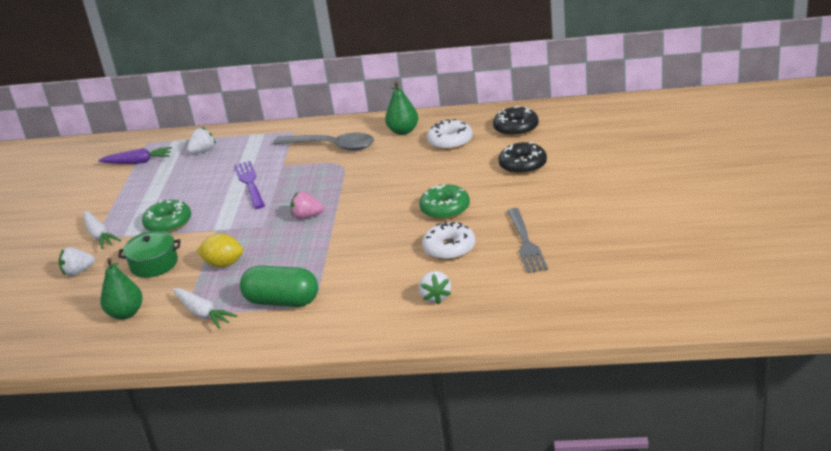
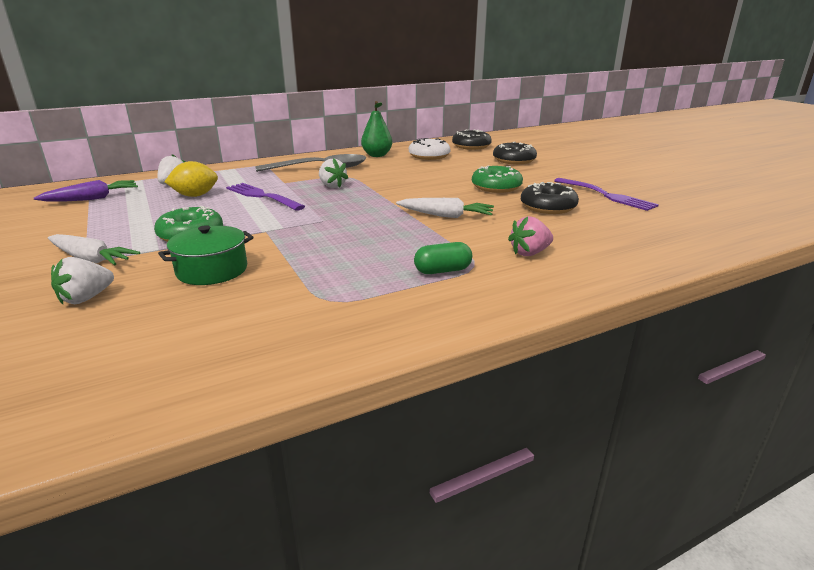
camera: 35 degrees left, 5 degrees down
green pear [100,258,143,320] -> none
white carrot [173,288,237,329] -> white carrot moved to [396,198,494,218]
yellow lemon [197,233,243,268] -> yellow lemon moved to [164,161,218,197]
green capsule [240,265,318,307] -> green capsule [414,242,472,274], size x0.56
pink strawberry [290,191,324,220] -> pink strawberry moved to [508,216,553,256]
white strawberry [419,271,451,305] -> white strawberry moved to [319,158,348,188]
white donut [422,222,476,260] -> black donut [521,182,579,214]
grey fork [507,208,548,273] -> purple fork [554,178,659,211]

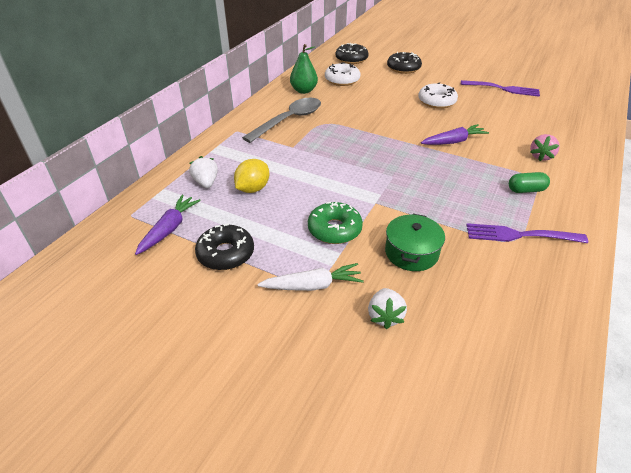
camera: 35 degrees left, 15 degrees up
purple fork [226,183,305,211] -> purple fork moved to [466,223,588,243]
white strawberry [319,158,348,188] -> none
white carrot [396,198,494,218] -> purple carrot [421,124,489,145]
green capsule [414,242,472,274] -> green capsule turned 45 degrees clockwise [509,172,550,193]
green donut [472,165,523,193] -> white donut [418,82,458,109]
black donut [521,182,579,214] -> black donut moved to [195,223,254,270]

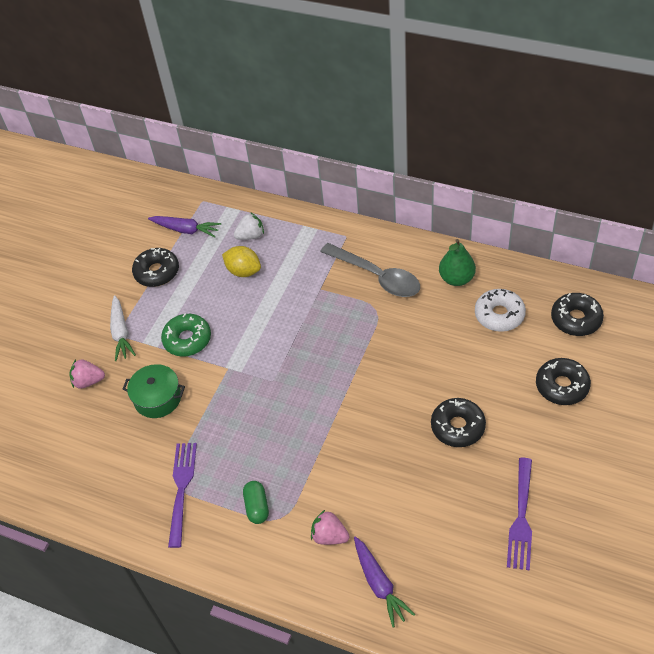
camera: 90 degrees right, 10 degrees up
white strawberry [368,288,407,329] -> pink strawberry [69,359,105,389]
white donut [418,82,458,109] -> black donut [431,398,486,447]
purple carrot [421,124,489,145] -> purple carrot moved to [354,536,415,628]

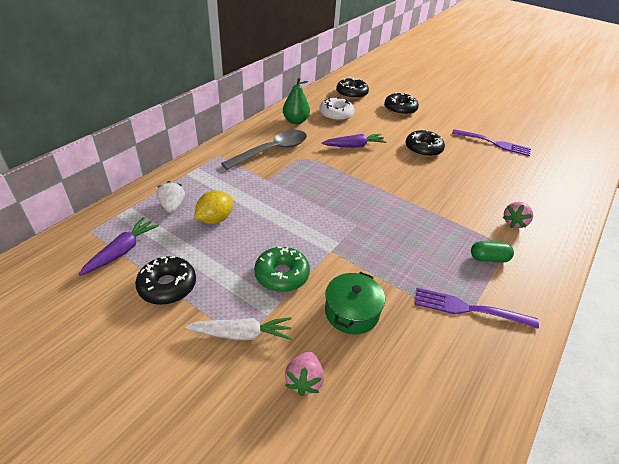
camera: 85 degrees left, 10 degrees down
purple carrot [354,536,415,628] -> purple carrot moved to [322,134,386,148]

